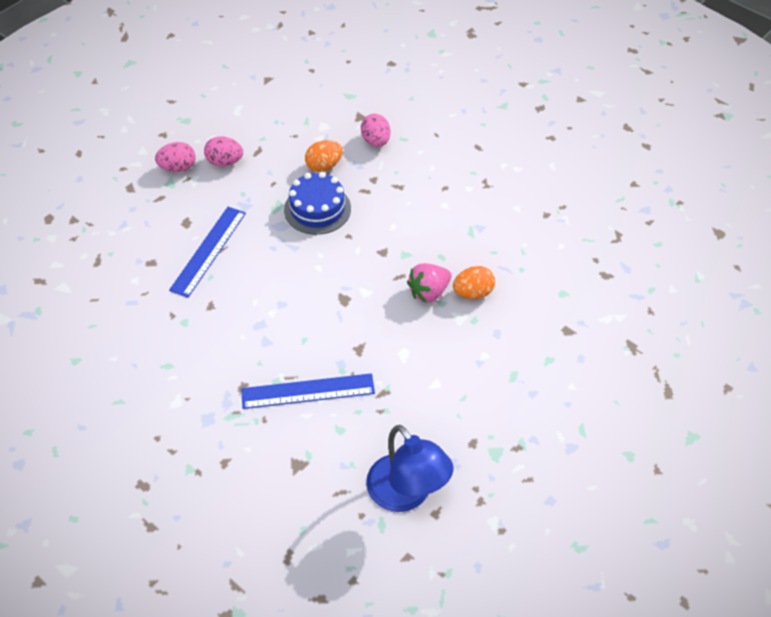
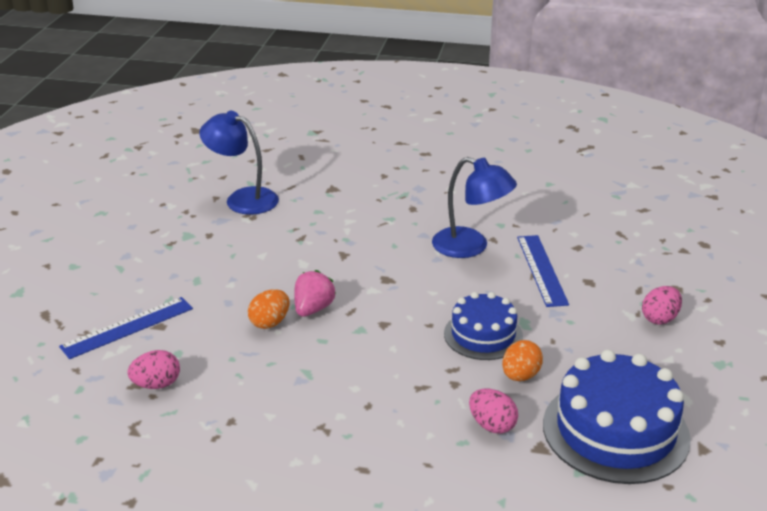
camera: 150 degrees right, 20 degrees down
pink egg [204,136,243,166] -> pink egg moved to [128,350,180,389]
blue ruler [241,373,375,409] -> blue ruler moved to [59,297,193,359]
none -> blue lamp [432,157,517,258]
none -> blue cake [543,350,691,484]

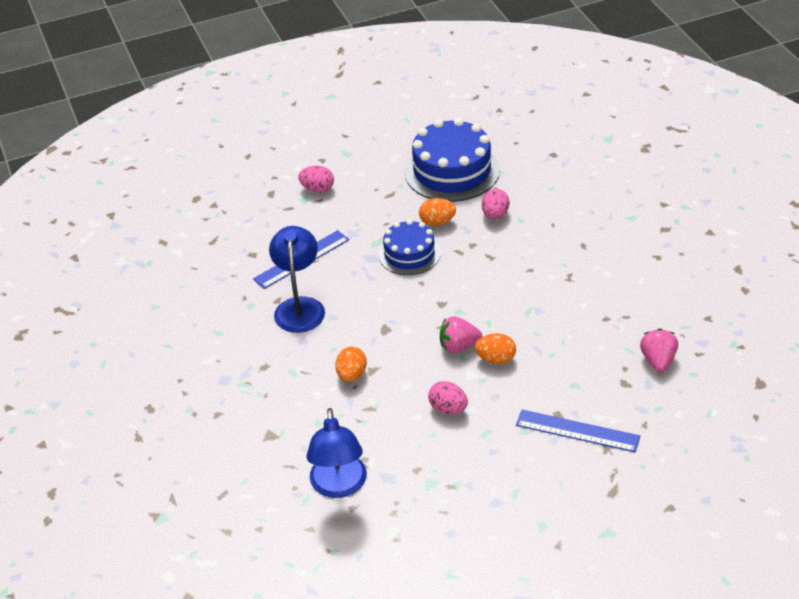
camera: 120 degrees left, 10 degrees up
pink egg [128,350,180,389] -> pink egg moved to [428,381,468,414]
none -> orange egg [335,346,367,382]
none -> pink strawberry [640,329,678,372]

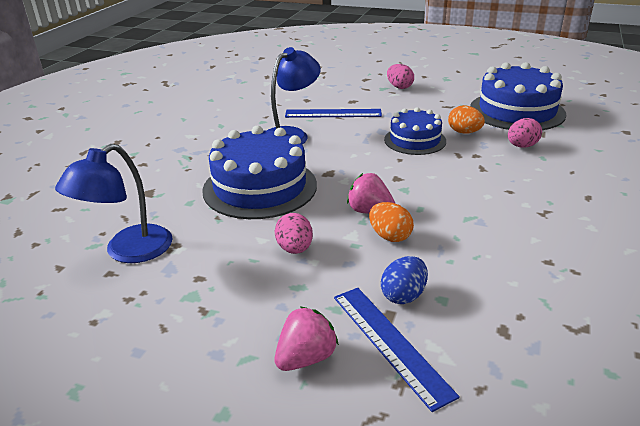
camera: 40 degrees right, 10 degrees down
orange egg [335,346,367,382] -> blue cake [202,126,317,219]
pink strawberry [640,329,678,372] -> pink strawberry moved to [275,307,339,371]
none -> blue egg [381,256,428,304]

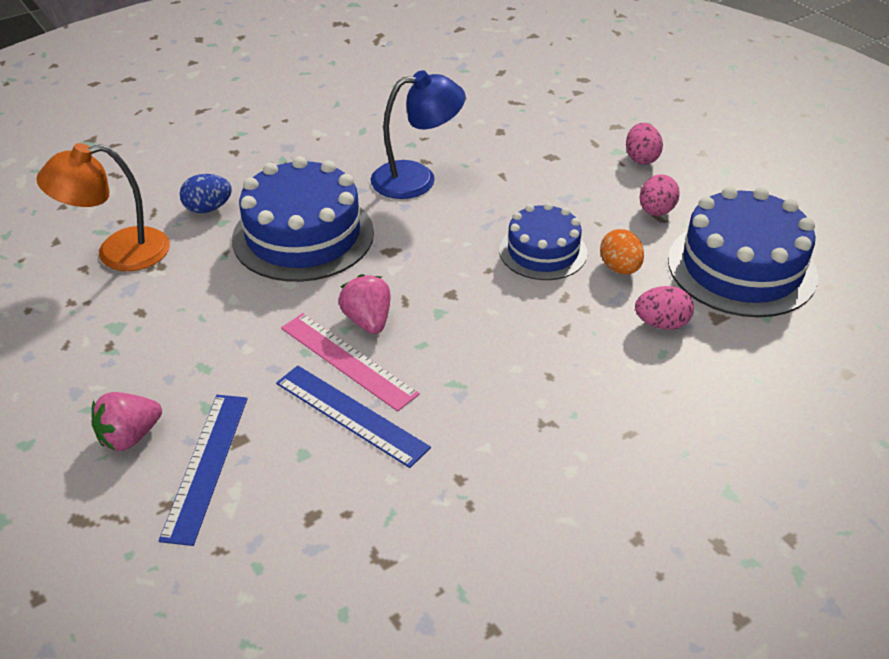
camera: 35 degrees right, 10 degrees up
blue lamp [55,144,172,263] -> orange lamp [36,143,170,271]
pink egg [275,213,313,254] -> pink egg moved to [640,174,680,216]
pink strawberry [275,307,339,371] -> pink strawberry turned 150 degrees clockwise [91,392,162,451]
blue ruler [285,109,382,118] -> blue ruler moved to [276,365,431,468]
orange egg [369,202,414,242] -> pink ruler [281,313,420,412]
blue egg [381,256,428,304] -> blue egg moved to [180,174,232,213]

